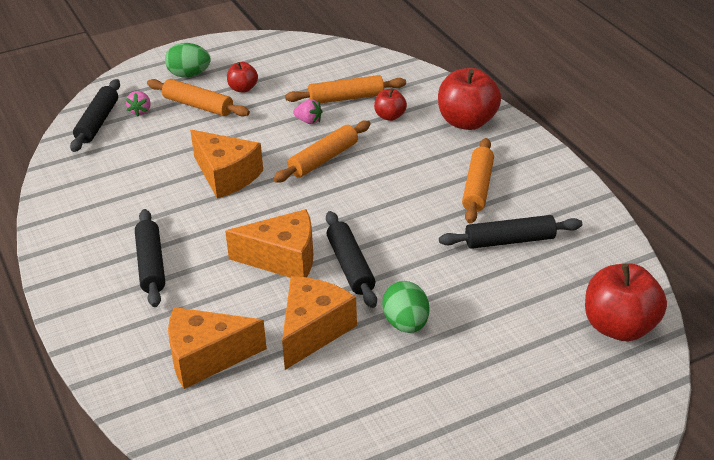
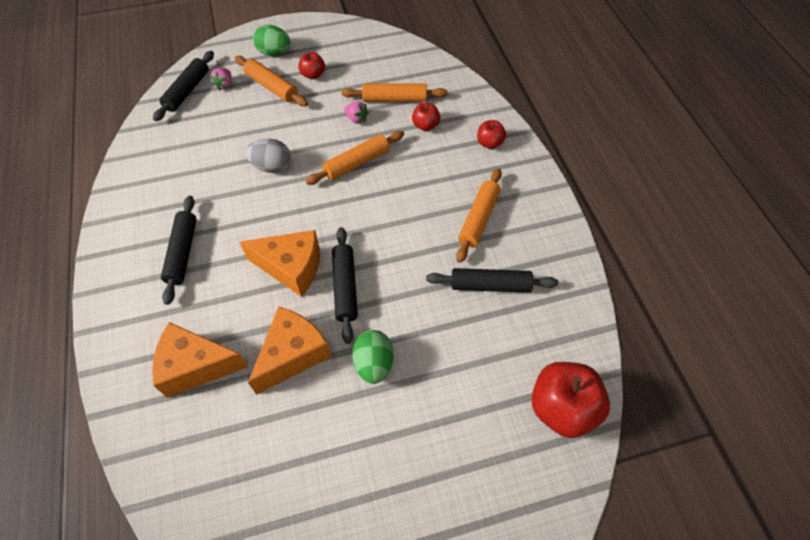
camera: 10 degrees right, 20 degrees up
orange cheese [190,130,263,199] -> grey egg [245,138,291,173]
red apple [438,68,501,130] -> red apple [477,120,506,149], size x0.52

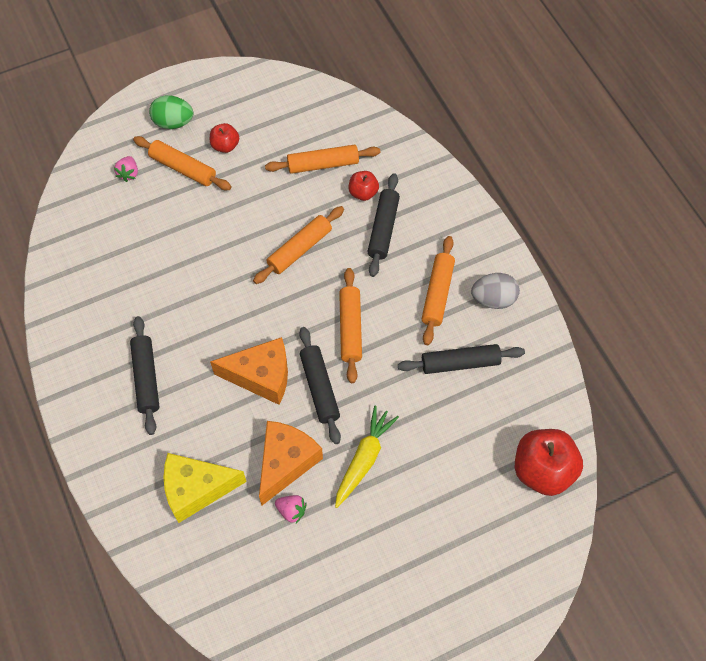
camera: 10 degrees left, 5 degrees up
orange cheese [152,322,248,398] -> yellow cheese [163,453,247,523]
black rolling pin [153,51,214,121] -> black rolling pin moved to [367,173,400,277]
grey egg [245,138,291,173] -> grey egg moved to [471,273,520,309]
pink strawberry [344,101,369,124] -> pink strawberry moved to [275,495,307,523]
green egg [352,330,394,384] -> yellow carrot [335,406,399,508]
red apple [477,120,506,149] -> none
none -> orange rolling pin [339,268,362,383]

